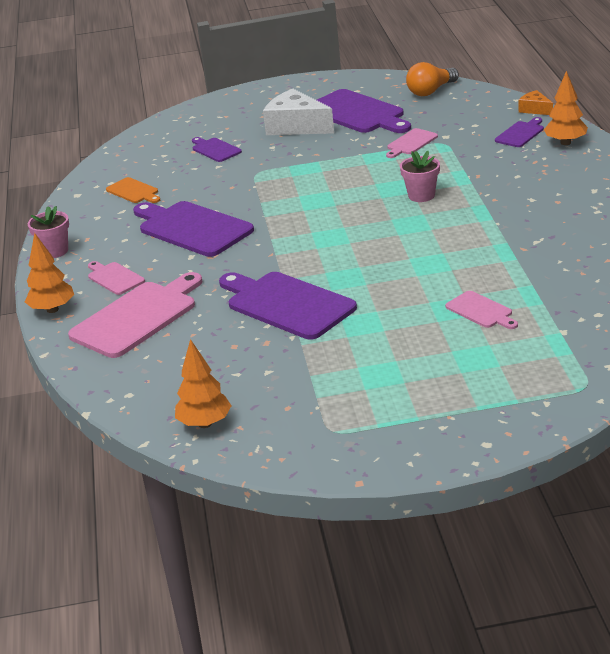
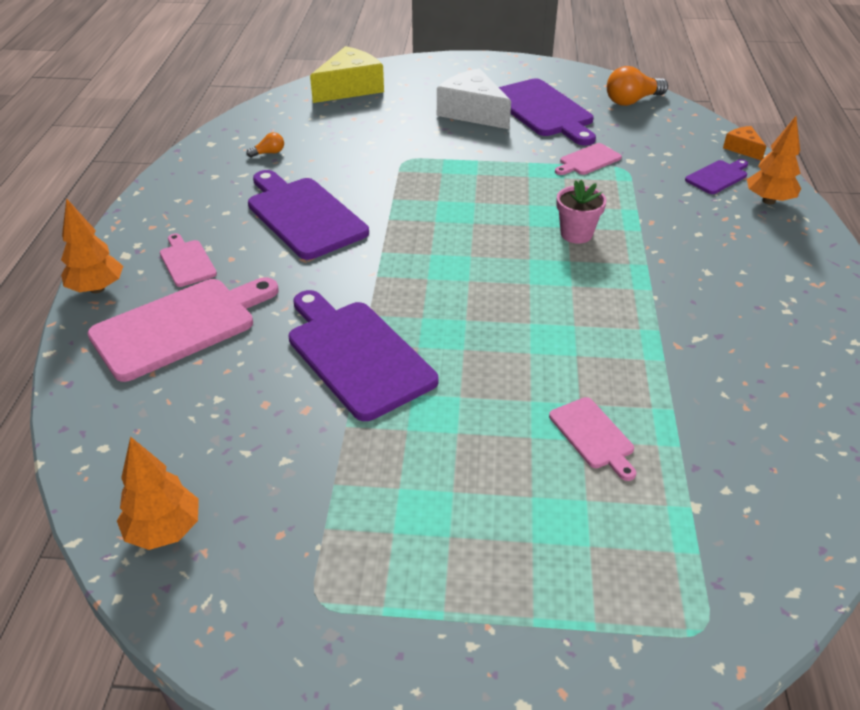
camera: 10 degrees right, 10 degrees up
pink flower pot [28,206,69,258] -> none
orange cutting board [106,177,160,203] -> orange light bulb [247,132,284,158]
purple cutting board [192,137,242,162] -> none
none -> yellow cheese [310,46,384,103]

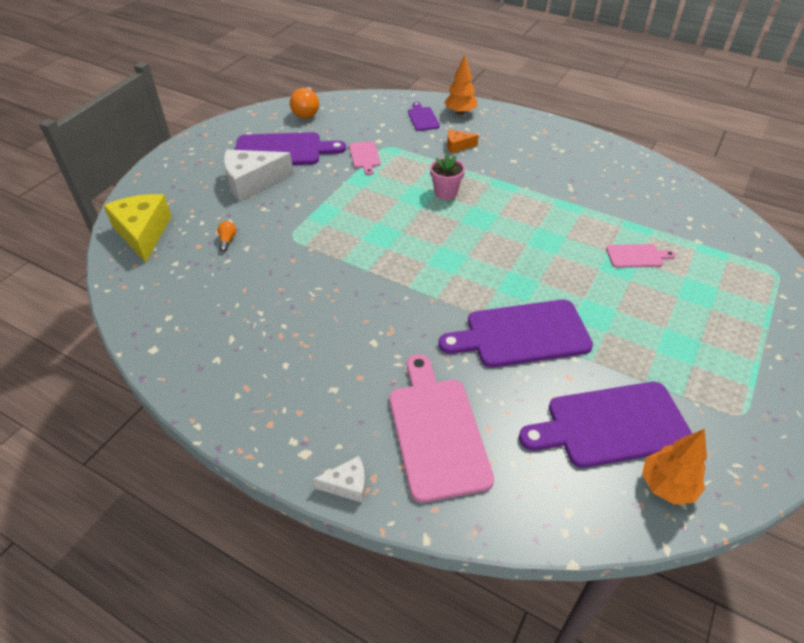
camera: 65 degrees left, 5 degrees up
orange tree [61,198,123,293] -> white cheese [313,456,366,503]
pink cutting board [160,233,217,287] -> none
orange light bulb [247,132,284,158] -> orange light bulb moved to [218,221,236,252]
purple cutting board [248,170,369,260] -> purple cutting board moved to [519,382,692,468]
orange cheese [723,126,767,160] -> orange cheese moved to [447,129,479,153]

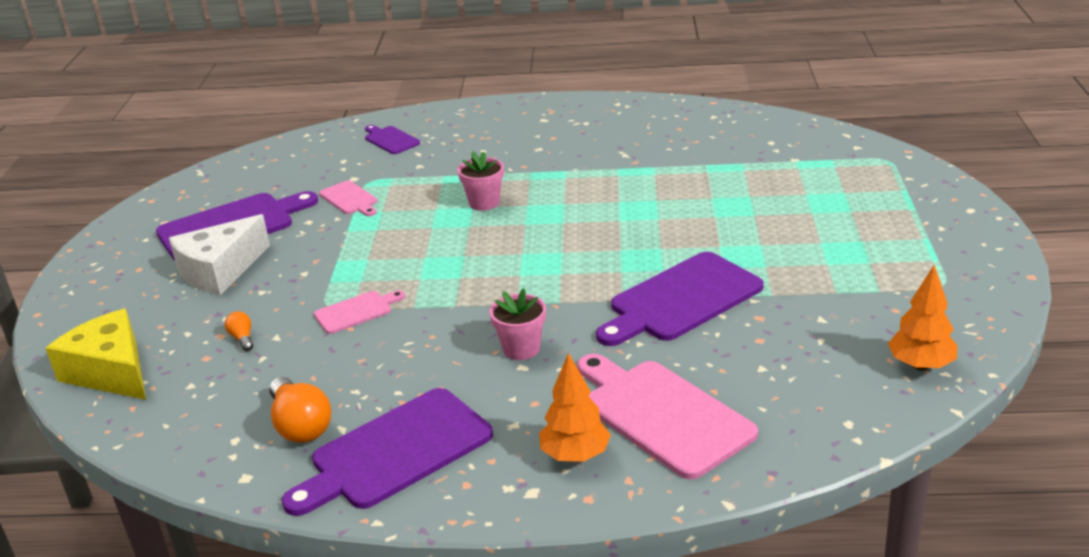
camera: 25 degrees left, 15 degrees down
orange light bulb [290,87,319,119] -> orange light bulb moved to [269,377,331,443]
white cheese [313,456,366,503] -> none
orange tree [444,55,477,115] -> orange tree moved to [539,353,611,462]
orange cheese [447,129,479,153] -> none
purple cutting board [519,382,692,468] -> purple cutting board moved to [282,388,493,516]
pink cutting board [606,244,675,268] -> pink cutting board moved to [314,290,405,334]
none -> pink flower pot [489,288,546,360]

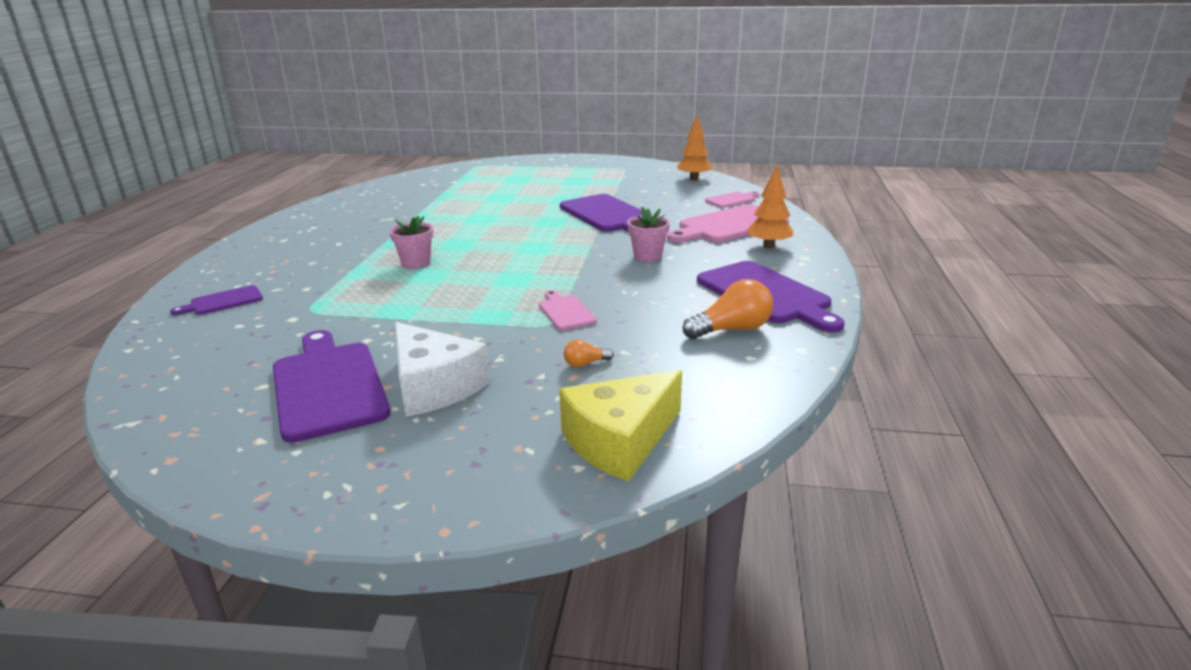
camera: 85 degrees left, 5 degrees down
pink cutting board [319,180,377,216] -> pink cutting board moved to [705,192,759,208]

